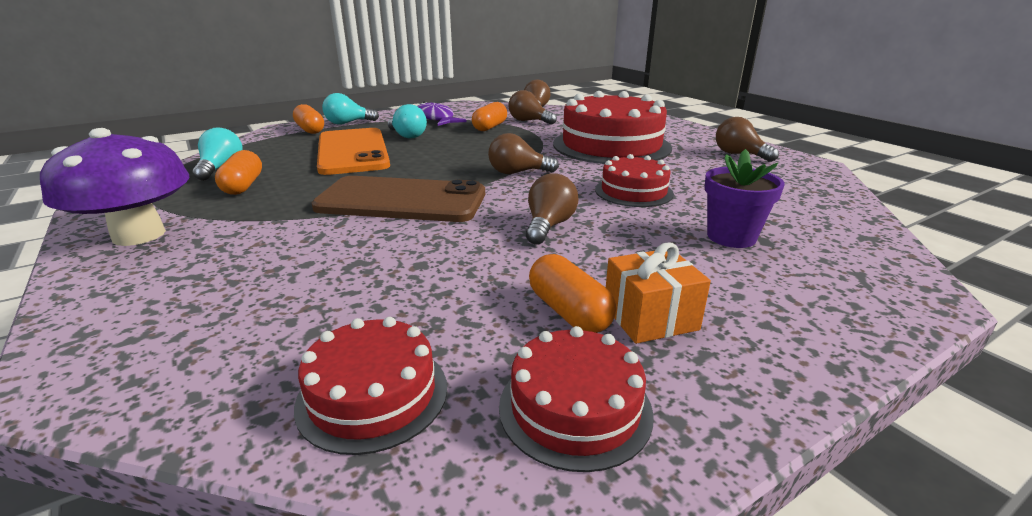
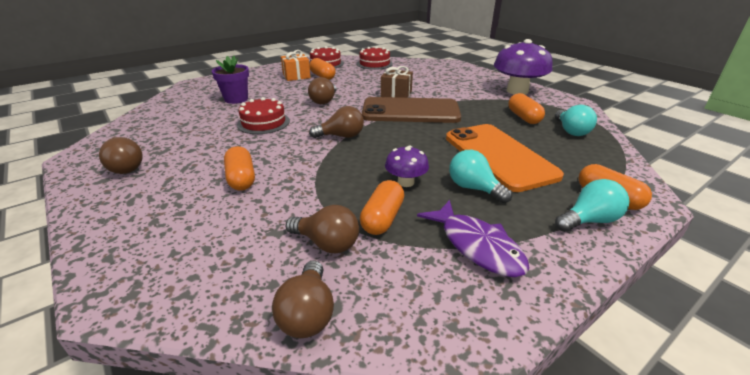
camera: 175 degrees right, 5 degrees up
red cake [553,91,672,164] -> orange capsule [224,146,255,191]
none -> brown gift [381,66,413,98]
none -> purple mushroom [385,146,429,187]

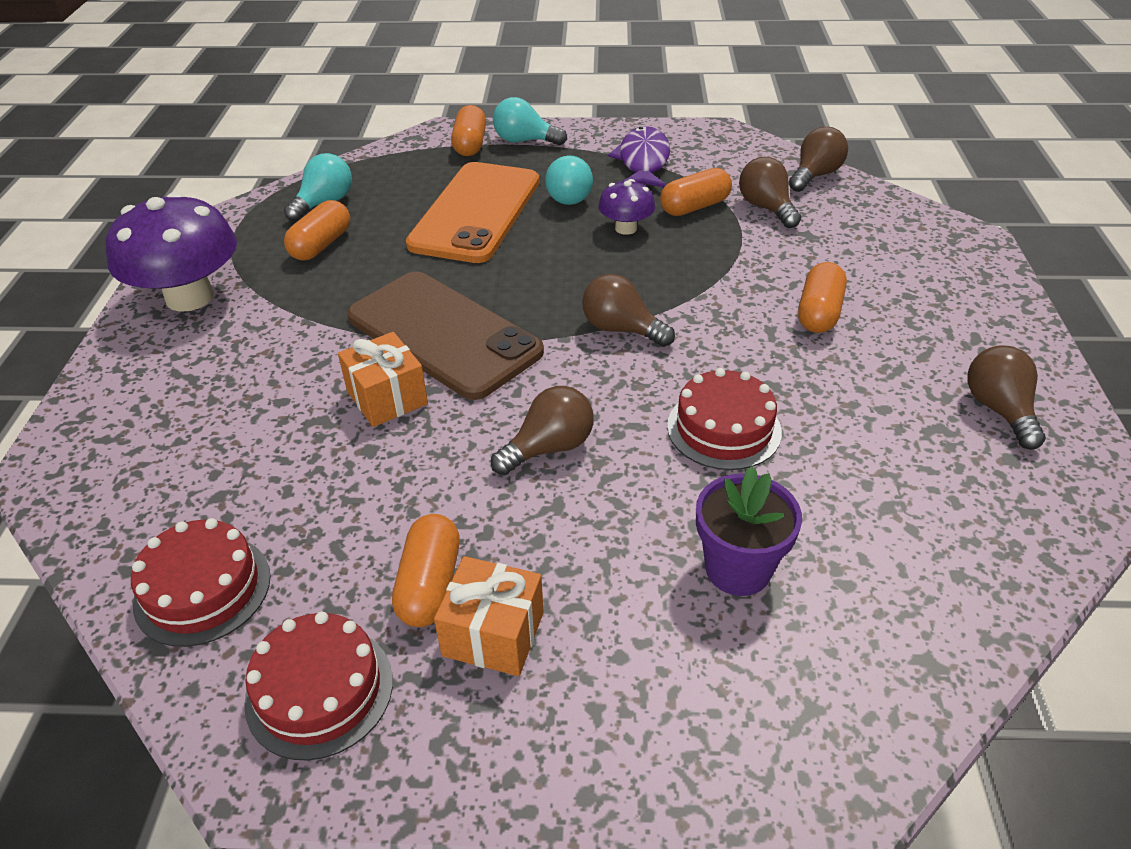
camera: 140 degrees left, 10 degrees up
brown gift [381,66,413,98] -> orange gift [338,332,428,427]

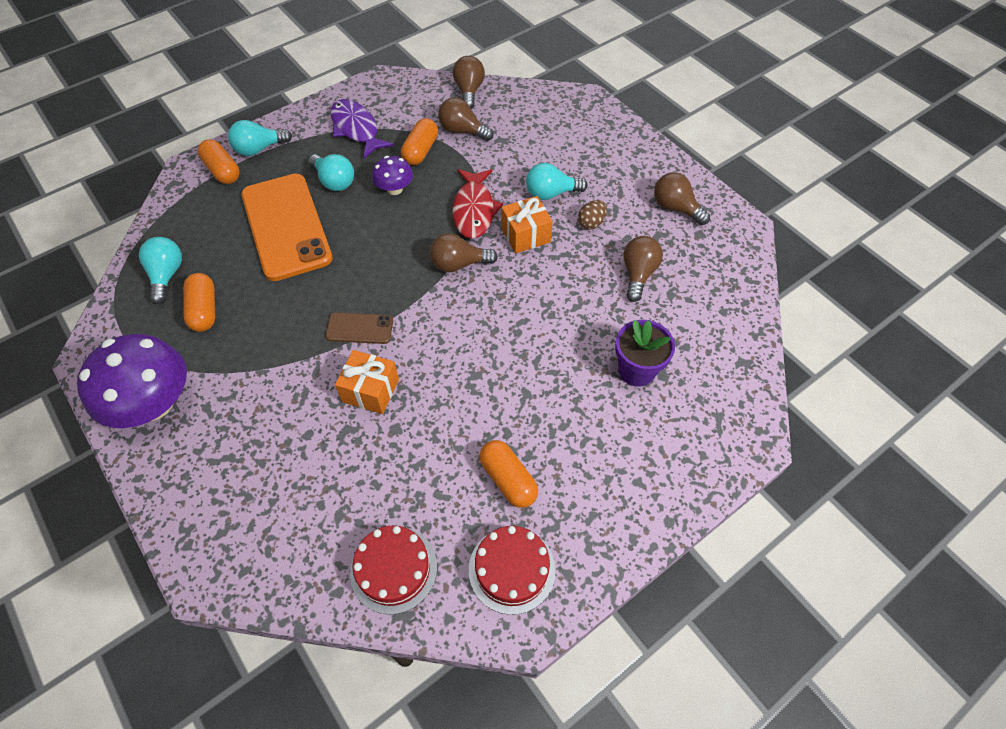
camera: 40 degrees left, 15 degrees up
brown phone [347,271,544,400] -> brown phone [325,312,393,344], size x0.45
orange gift [434,556,544,676] -> orange gift moved to [501,196,553,253]
brown light bulb [491,386,594,475] -> brown light bulb moved to [624,236,663,302]
red cake [667,368,782,470] -> none
orange capsule [798,262,847,333] -> turquoise light bulb [526,163,588,200]
none -> red fish [452,169,503,239]
none -> brown egg [578,200,607,229]

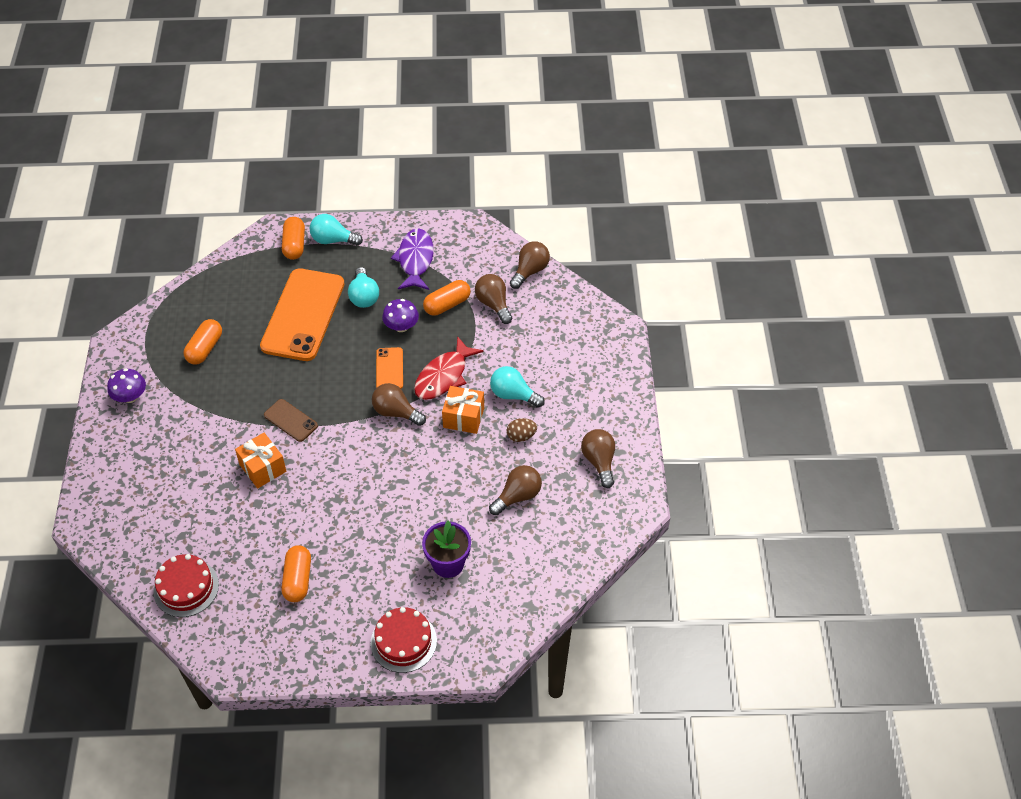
camera: 35 degrees right, 5 degrees down
purple mushroom [77,334,187,428] -> purple mushroom [107,368,146,403], size x0.51
turquoise light bulb [139,237,182,304] -> none
red cake [469,526,556,615] -> red cake moved to [371,607,437,673]
none -> orange phone [376,347,403,389]

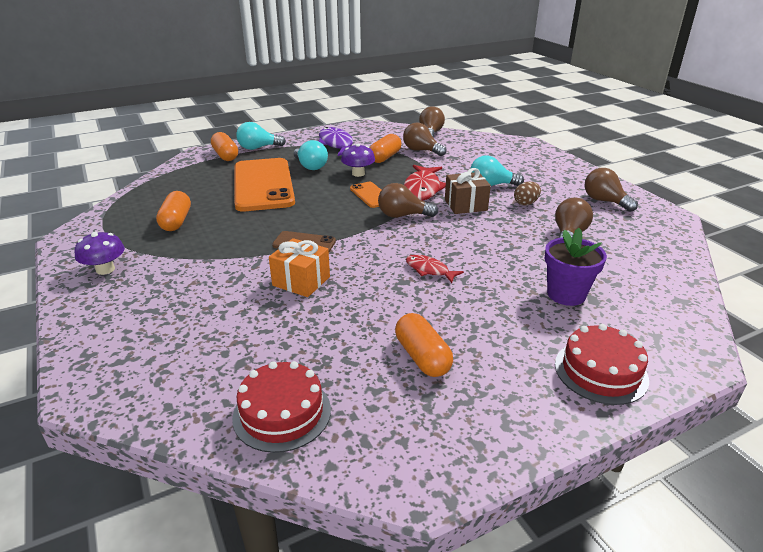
camera: 25 degrees left, 20 degrees down
orange gift [442,386,484,434] -> brown gift [445,168,491,214]
none -> red fish [406,255,464,283]

